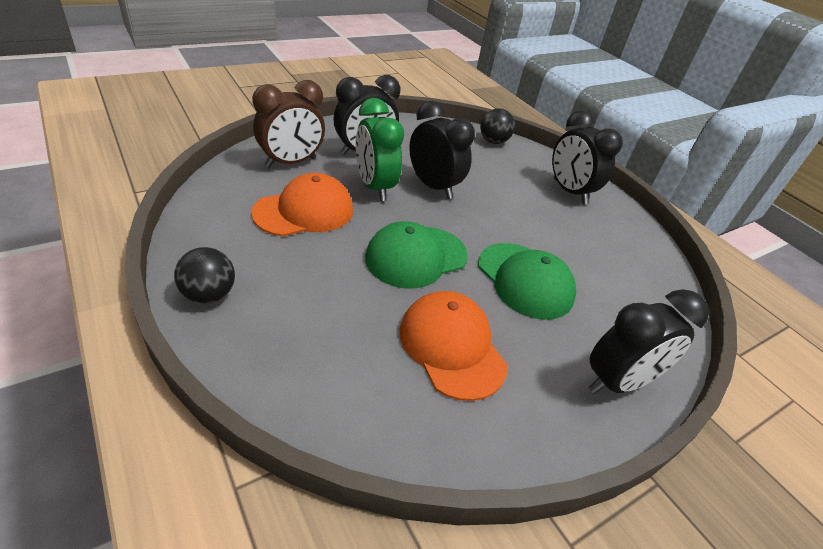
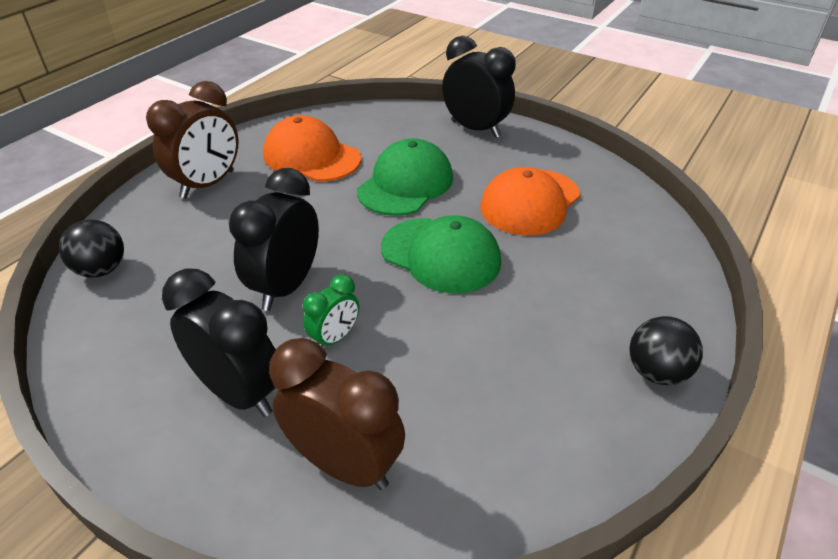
camera: 110 degrees left, 0 degrees up
orange cap [251,173,353,237] -> orange cap moved to [263,115,361,182]
green clock [356,98,404,201] -> green clock [303,274,359,347], size x0.55
black clock [552,110,623,205] -> brown clock [146,81,239,199]

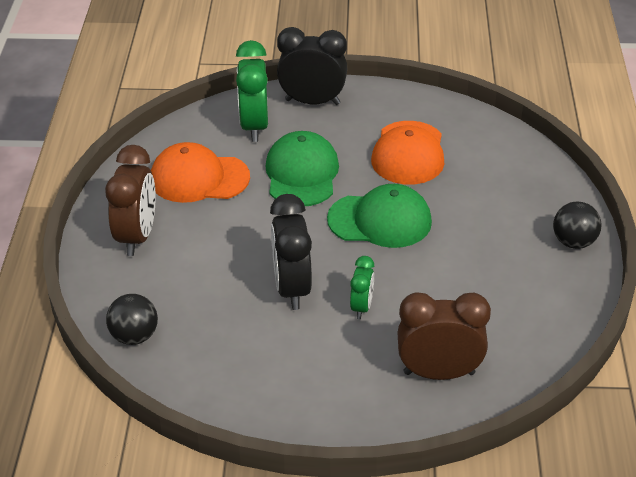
camera: 30 degrees left, 0 degrees up
black clock [162,268,276,417] -> none
none -> green clock [236,40,268,142]

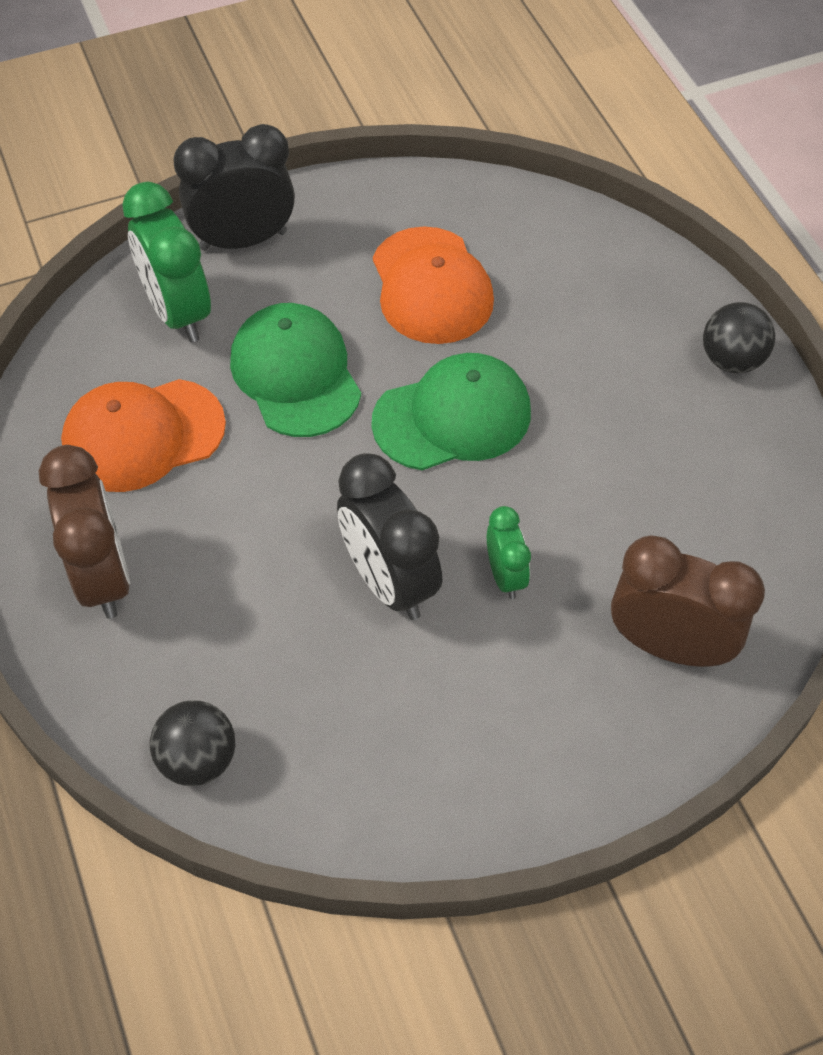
camera: 25 degrees left, 15 degrees up
brown clock [398,292,491,380] -> brown clock turned 45 degrees clockwise [611,535,765,667]

